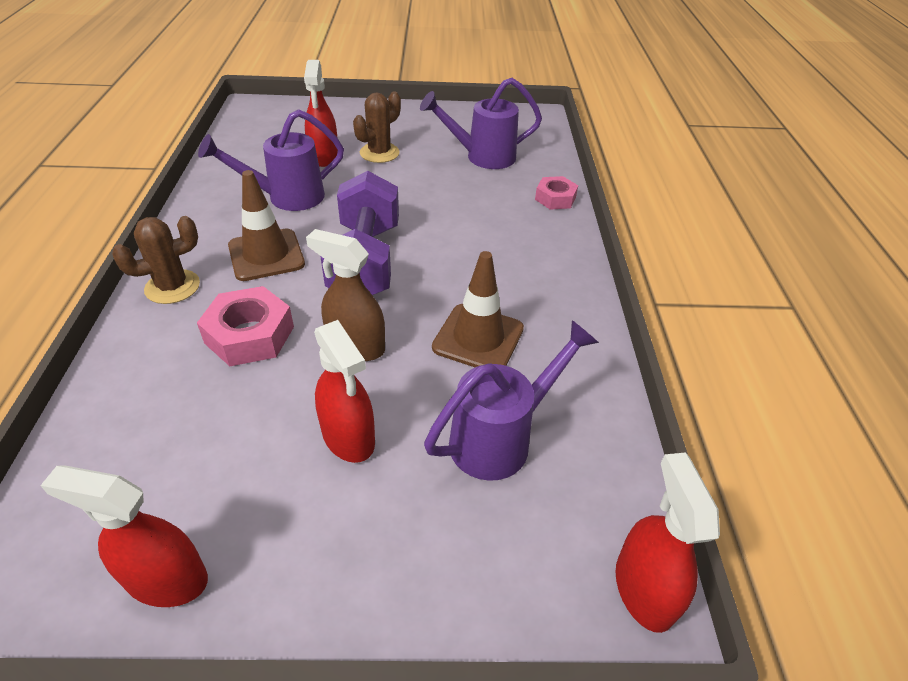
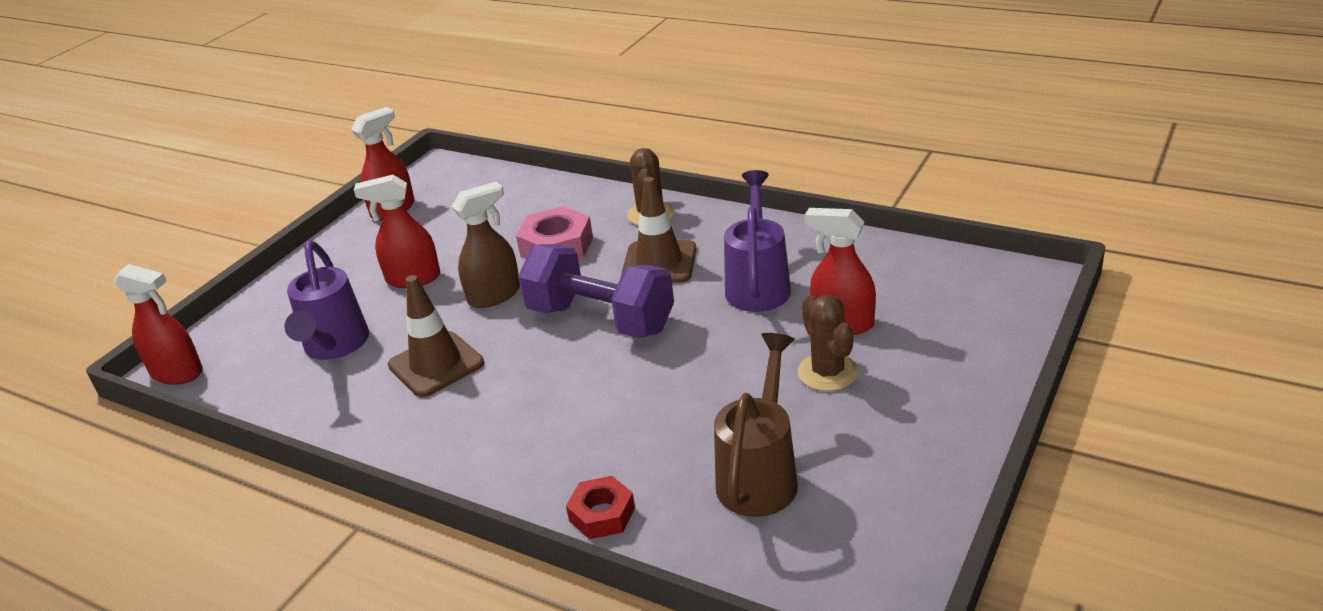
camera: 125 degrees right, 10 degrees down
purple watering can [420,78,542,169] -> brown watering can [714,333,798,517]
pink nut [535,176,578,210] -> red nut [566,476,635,539]

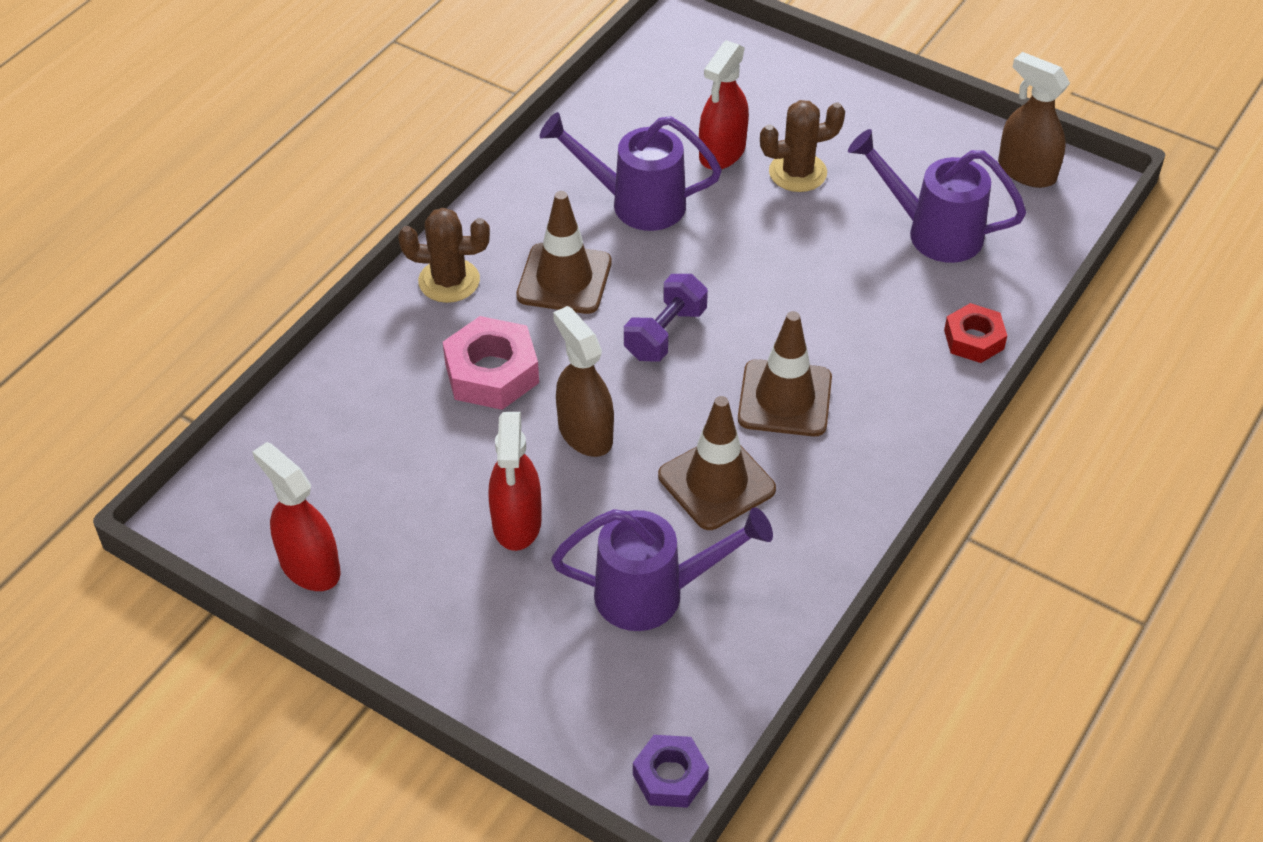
camera: 90 degrees left, 15 degrees up
red spray bottle [114,264,203,385] -> purple nut [633,735,709,808]
purple dumbbell [518,244,674,338] -> purple dumbbell [624,274,708,362], size x0.57
brown watering can [714,333,798,517] -> purple watering can [848,129,1026,263]
none -> brown traffic cone [738,311,832,436]
none -> brown spray bottle [998,52,1070,188]

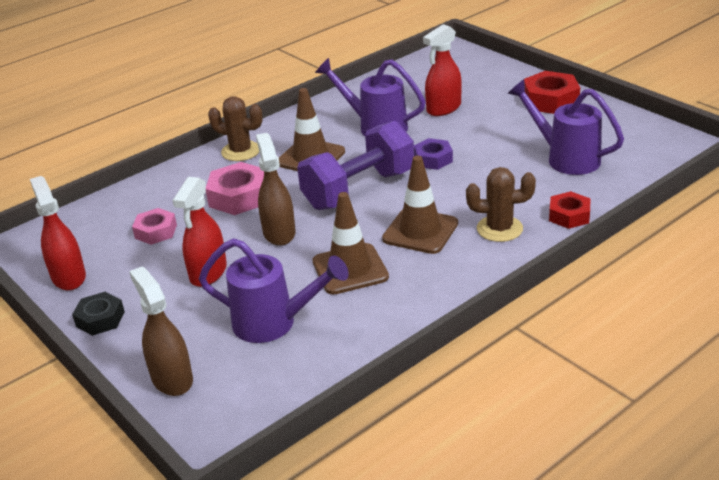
camera: 20 degrees right, 15 degrees down
purple dumbbell [624,274,708,362] -> purple dumbbell [297,121,414,210], size x1.75
purple nut [633,735,709,808] -> purple nut moved to [414,138,453,170]
brown cactus [760,100,845,192] -> brown cactus moved to [466,167,536,242]
brown spray bottle [998,52,1070,188] -> brown spray bottle moved to [129,267,193,396]
none -> black nut [72,292,125,336]
none -> pink nut [132,208,177,245]
none -> red nut [523,71,580,114]

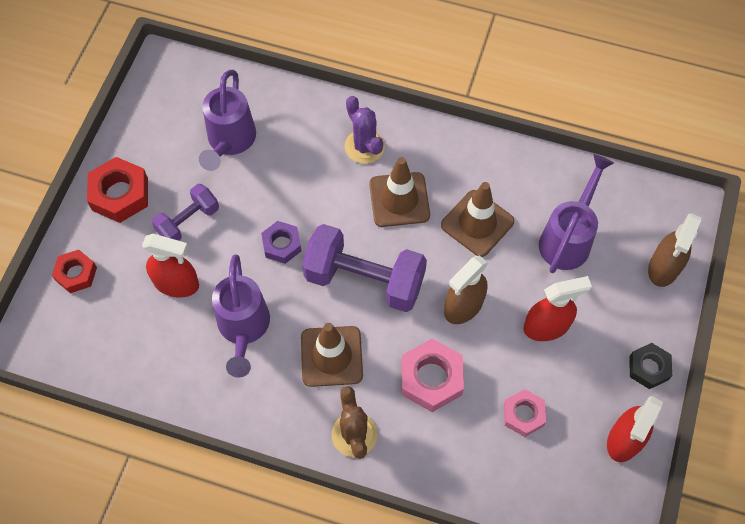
camera: 125 degrees left, 30 degrees up
purple watering can [199,238,349,343] -> purple watering can turned 45 degrees clockwise [539,154,614,273]
brown cactus [466,167,536,242] -> purple cactus [345,96,385,164]
red nut [549,191,591,229] -> red nut moved to [52,250,97,293]
none -> purple dumbbell [152,184,219,241]

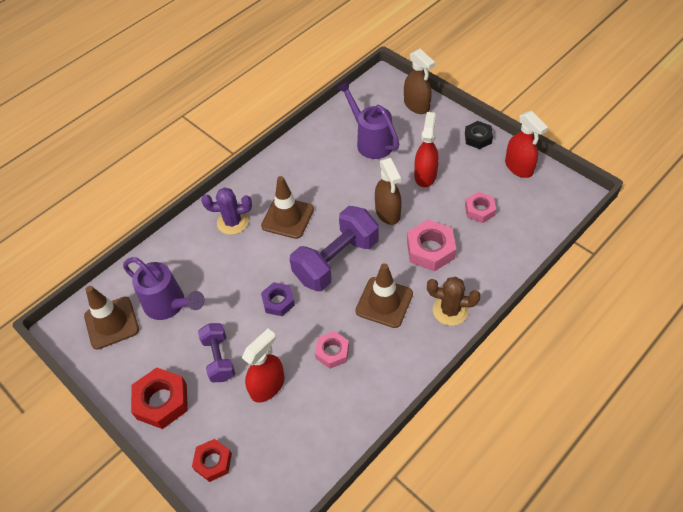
camera: 60 degrees left, 10 degrees down
purple watering can [212,255,270,378] -> pink nut [315,331,349,369]
brown traffic cone [441,182,514,257] -> brown traffic cone moved to [84,286,139,350]

